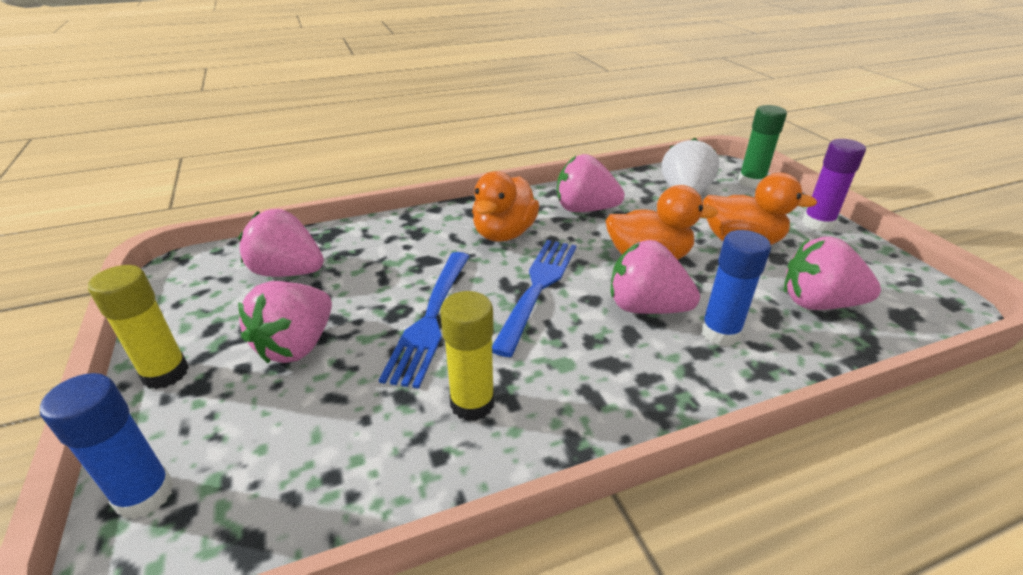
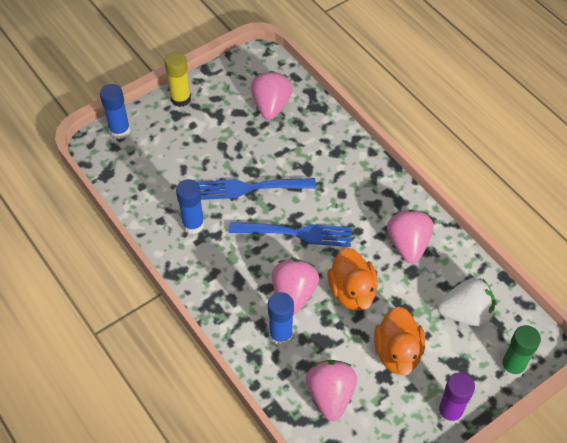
camera: 75 degrees right, 20 degrees up
pink strawberry [238,281,332,363] -> none
yellow glue stick [440,291,494,421] -> blue glue stick [176,179,205,234]
orange duck [472,171,539,242] -> none

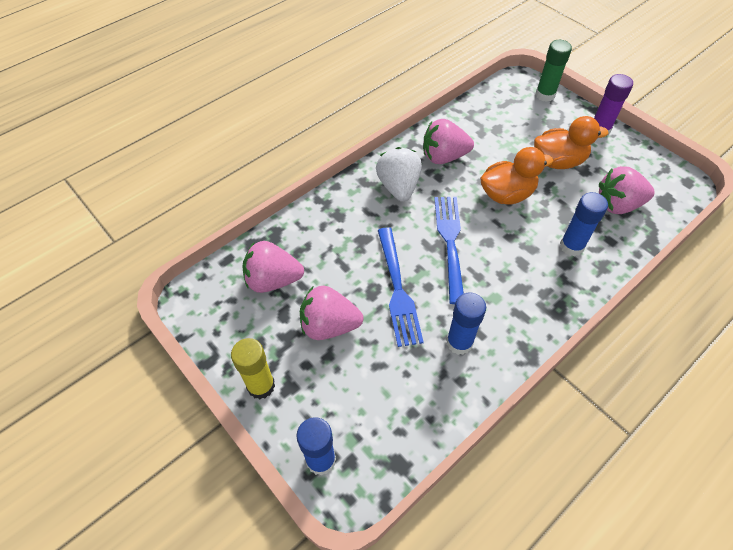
camera: 95 degrees left, 0 degrees up
pink strawberry [271,259,319,315] -> pink strawberry moved to [300,285,364,340]
white strawberry [437,278,495,326] -> white strawberry moved to [376,147,422,202]

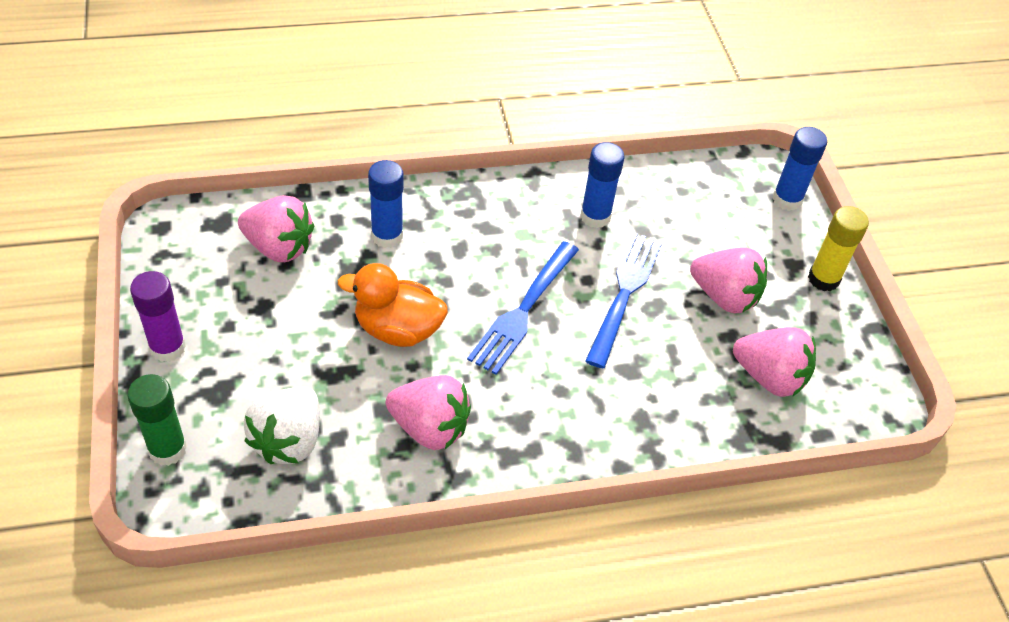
camera: 155 degrees left, 5 degrees down
white strawberry [376,147,422,202] -> white strawberry moved to [244,387,320,464]
orange duck [534,116,609,169] -> none

